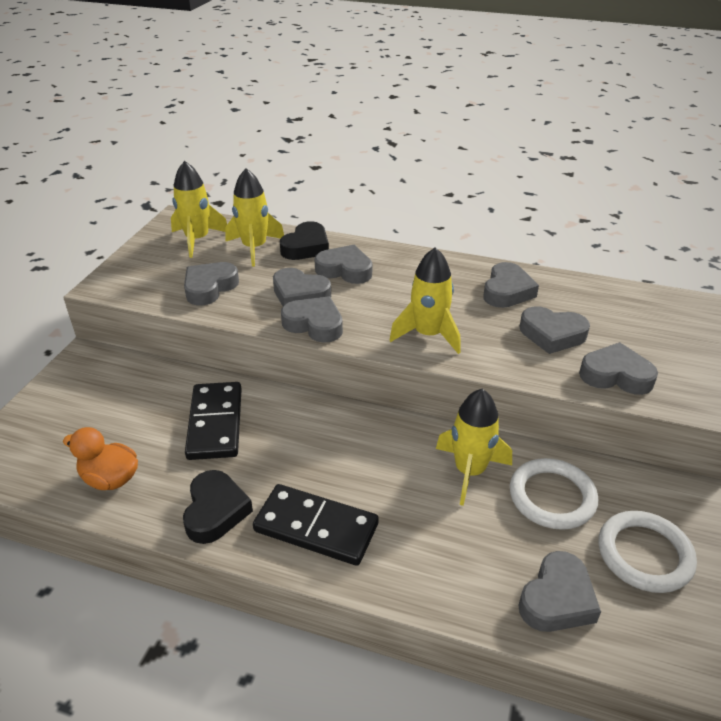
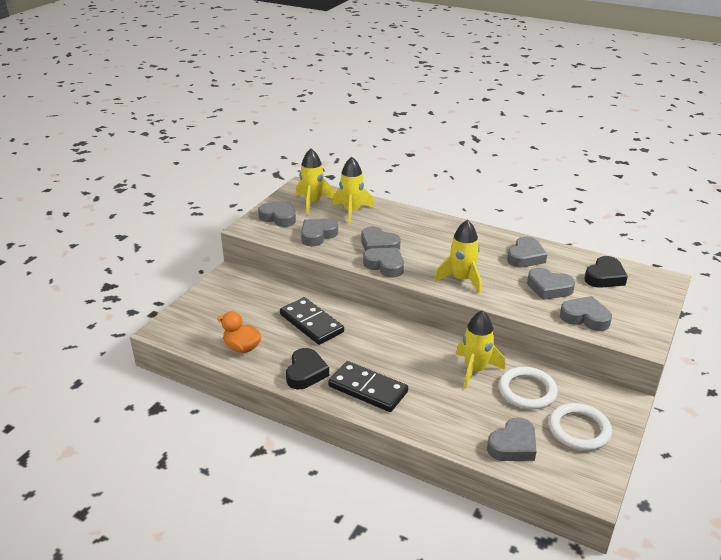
camera: 10 degrees right, 5 degrees down
black domino [185,382,242,460] -> black domino turned 45 degrees counterclockwise [280,297,344,345]
black heart [280,221,329,260] -> black heart moved to [584,256,628,288]
grey heart [314,245,372,284] -> grey heart moved to [258,201,296,227]

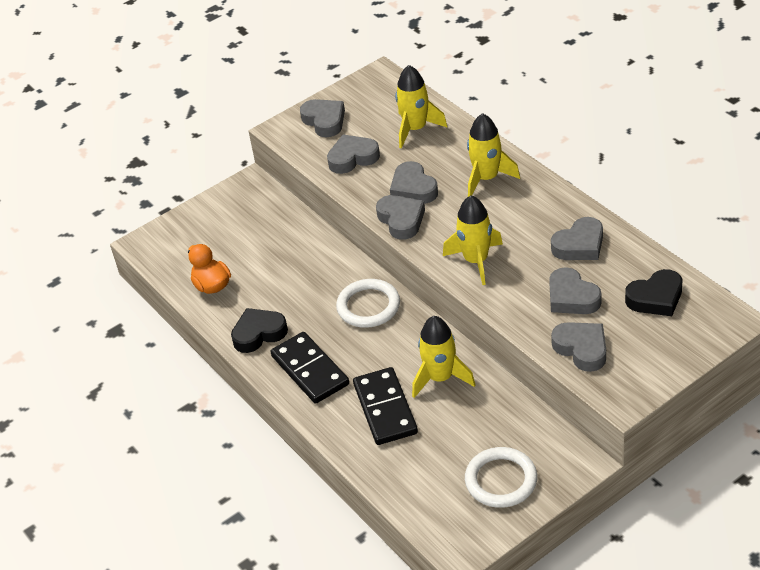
camera: 30 degrees right, 10 degrees up
black domino [280,297,344,345] -> black domino moved to [353,367,418,445]
black heart [286,348,329,389] -> black heart turned 150 degrees counterclockwise [231,308,288,353]
yellow rocket [296,149,335,214] -> yellow rocket moved to [467,113,520,197]
grey heart [487,417,537,461] -> none
white ring [499,367,558,409] -> white ring moved to [336,279,400,328]

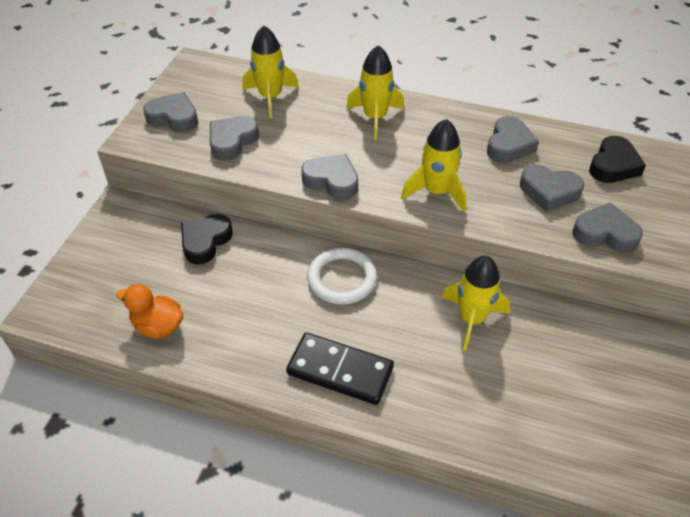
camera: 40 degrees left, 5 degrees up
black heart [231,308,288,353] -> black heart moved to [181,214,233,264]
black domino [353,367,418,445] -> none
grey heart [390,161,438,204] -> none
white ring [465,447,537,508] -> none

